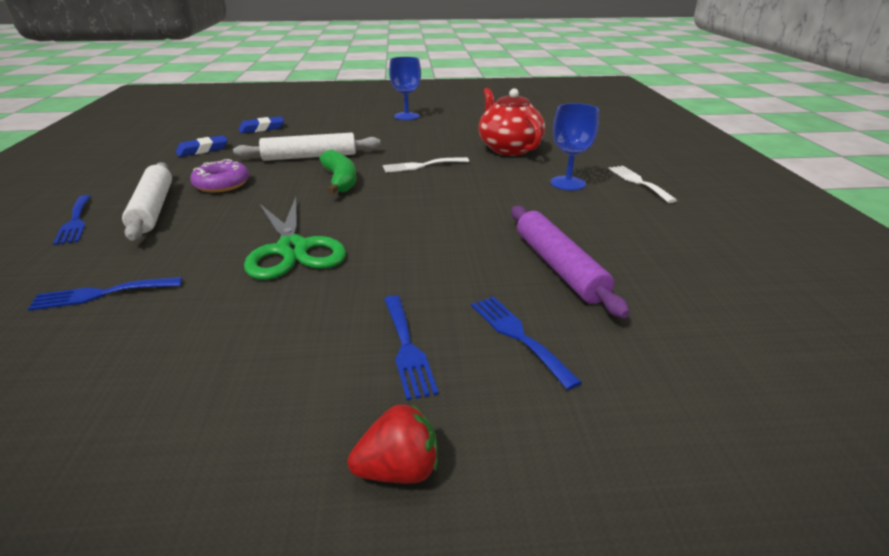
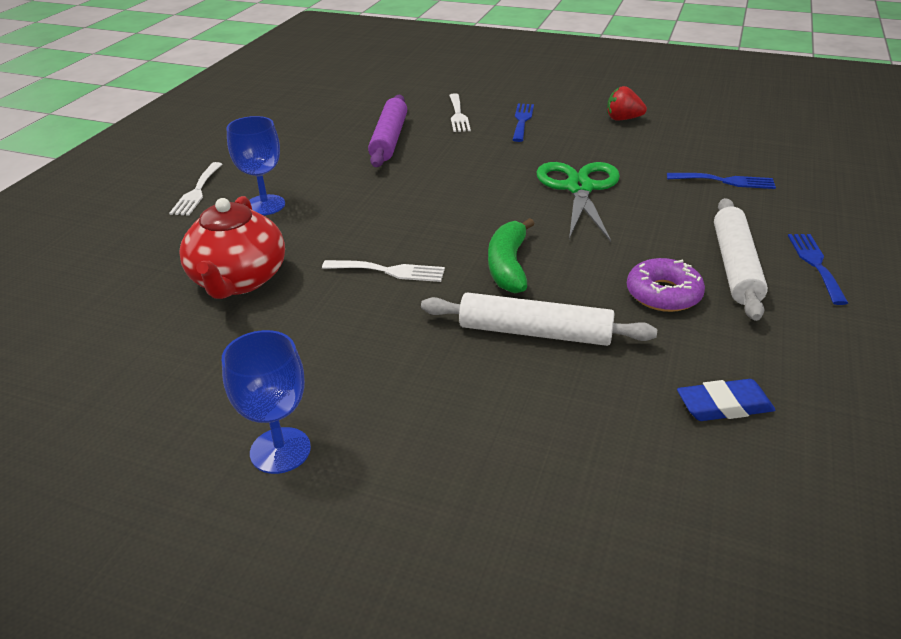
camera: 155 degrees left, 5 degrees up
blue eraser [239,116,284,133] -> none
red strawberry [348,403,438,484] -> red strawberry moved to [607,86,647,121]
blue fork [471,297,582,390] -> white fork [449,93,471,132]

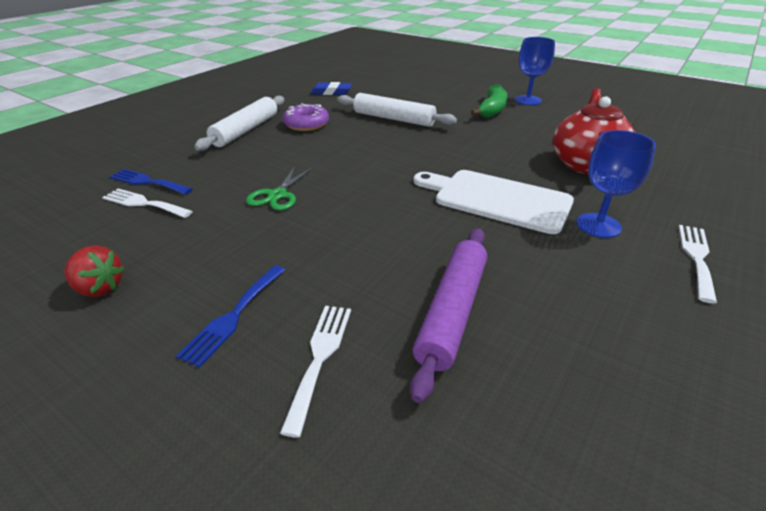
camera: 165 degrees left, 0 degrees up
white fork [322,260,445,282] -> white fork moved to [102,189,193,218]
green banana [488,218,535,293] -> green banana moved to [471,84,508,118]
green scissors [537,162,620,242] -> green scissors [246,166,313,211], size x0.60
blue fork [788,234,848,305] -> none
none -> white cutting board [414,170,574,234]

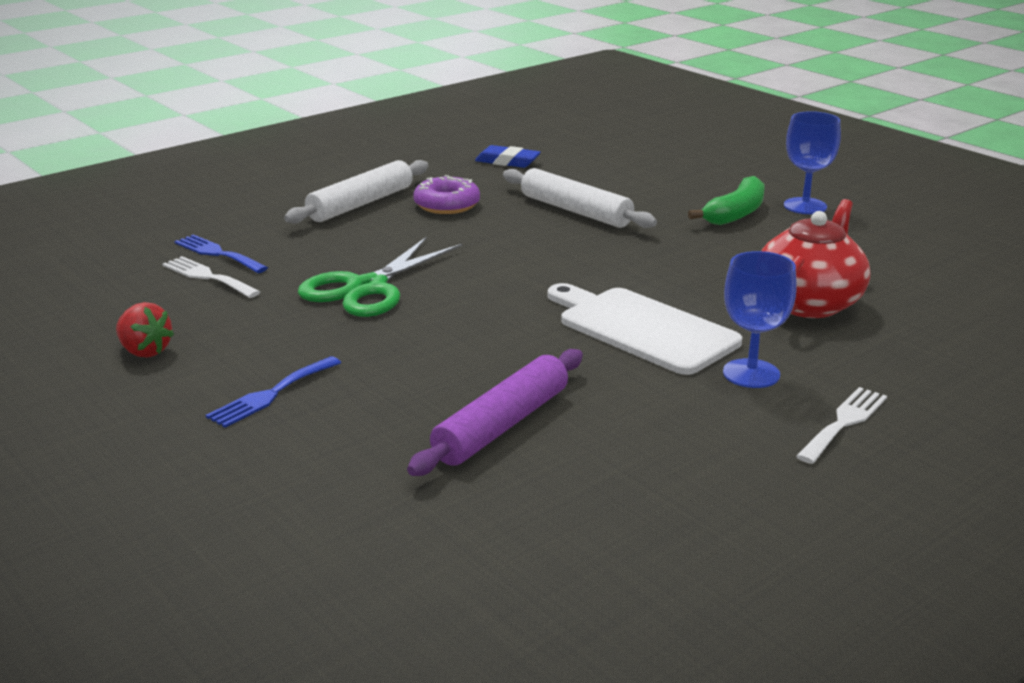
camera: 15 degrees right, 10 degrees down
green scissors [246,166,313,211] -> green scissors [298,237,462,317], size x1.67
white fork [280,306,351,438] -> none

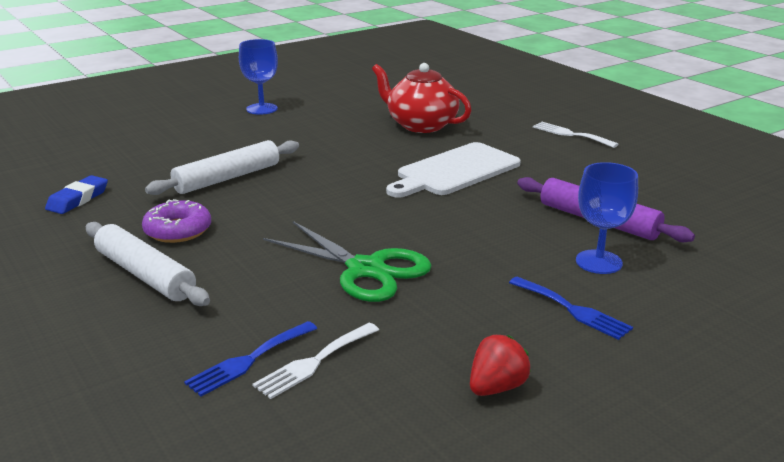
camera: 85 degrees left, 0 degrees up
green banana [688,176,765,225] -> none
blue goblet [723,251,797,388] -> blue goblet moved to [576,162,638,274]

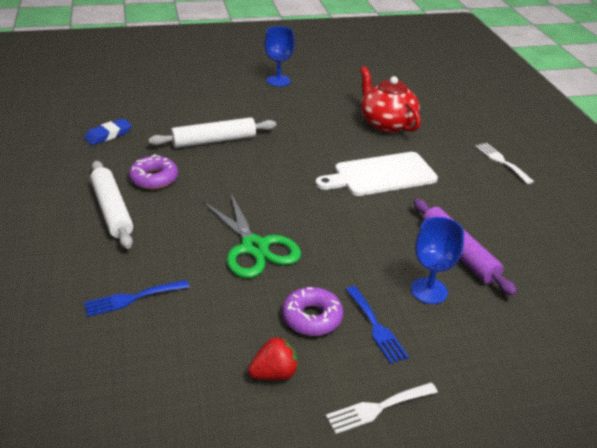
camera: 20 degrees right, 10 degrees up
white fork [252,323,379,399] -> white fork moved to [326,383,438,434]
none -> purple donut [282,287,343,336]

